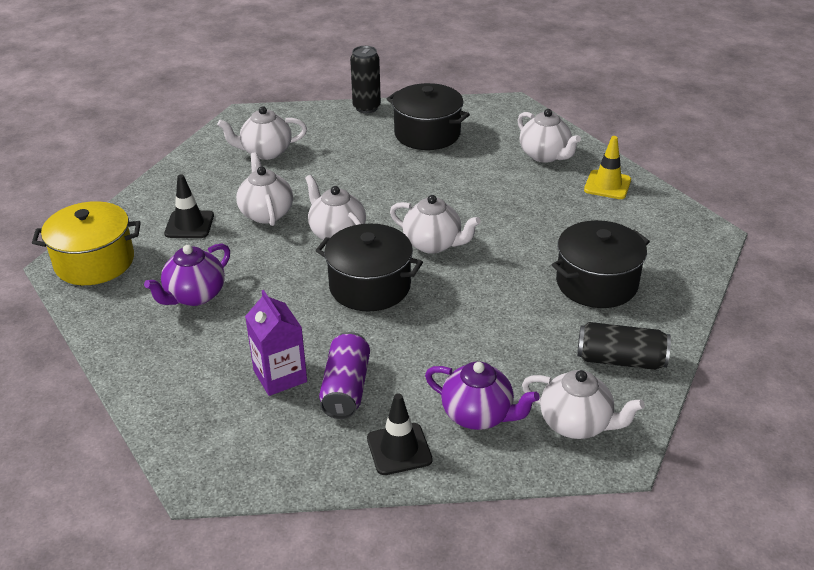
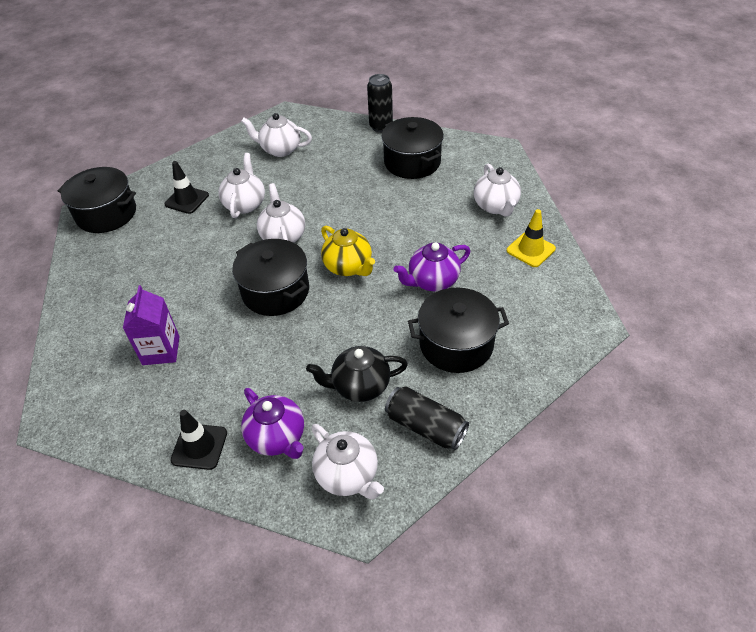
camera: 25 degrees right, 10 degrees up
yellow pot [32,201,141,285] -> black pot [58,167,136,233]
purple teapot [144,244,230,306] -> purple teapot moved to [394,242,470,291]
purple can [319,332,370,419] -> none
white teapot [390,195,481,254] -> yellow teapot [321,225,375,276]
none -> black teapot [306,346,408,402]

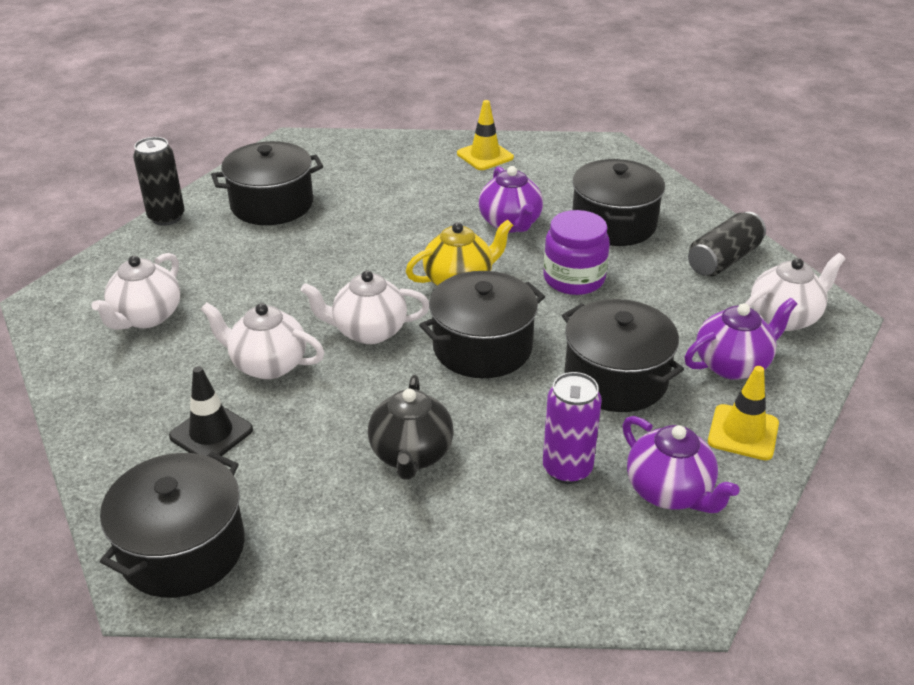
camera: 80 degrees left, 10 degrees down
purple carton [123,285,180,365] -> purple can [543,372,602,484]
black traffic cone [170,410,227,470] -> yellow traffic cone [708,366,779,460]
black teapot [306,346,408,402] -> black teapot moved to [368,375,454,480]
white teapot [474,163,521,217] -> none
none -> purple jar [543,210,610,295]
none -> black pot [562,299,684,412]
none -> purple teapot [622,416,740,513]

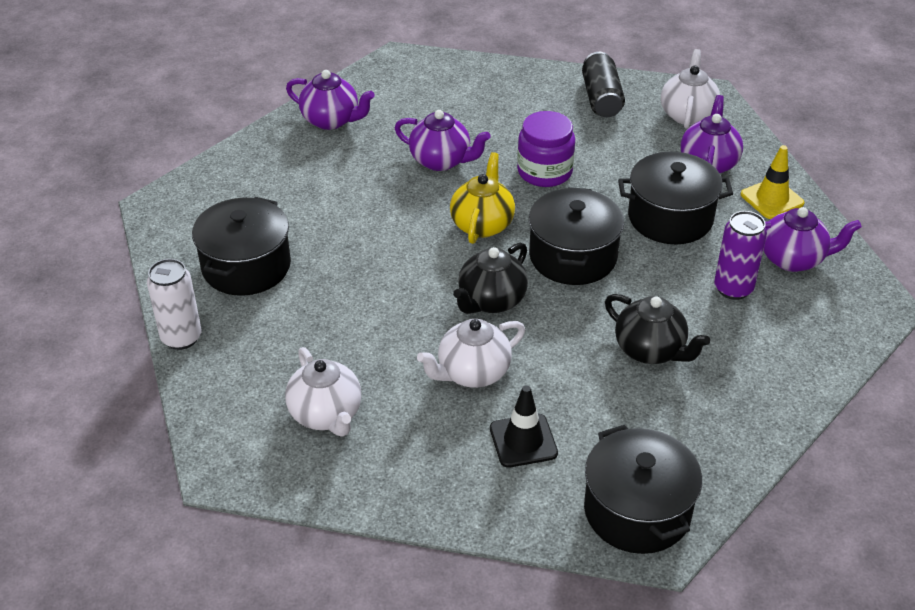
camera: 50 degrees left, 5 degrees up
black can [133,137,185,226] -> white can [147,259,202,350]
white teapot [301,270,429,344] -> black teapot [453,242,528,314]
yellow traffic cone [457,100,514,170] -> purple teapot [286,70,375,130]
black pot [572,159,665,246] -> none

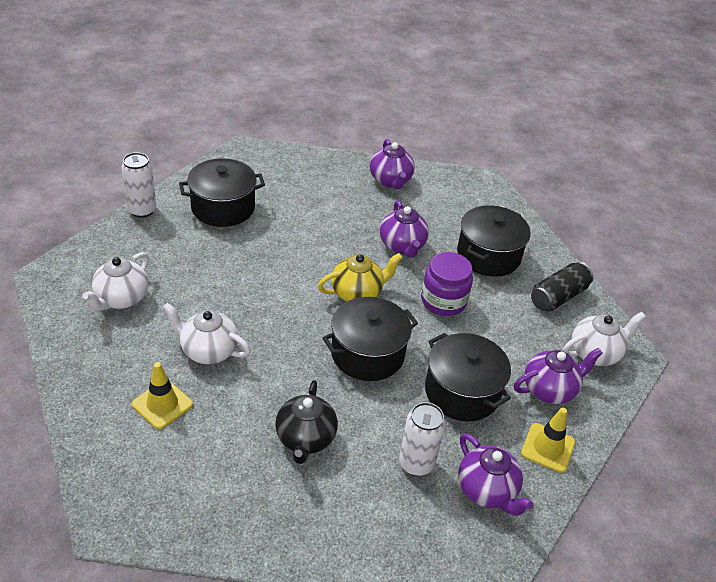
camera: 50 degrees right, 0 degrees up
black teapot [453,242,528,314] -> none
black traffic cone [490,385,558,468] -> yellow traffic cone [132,362,193,429]
black pot [584,425,702,554] -> black pot moved to [457,205,531,277]
purple can [714,211,767,300] -> white can [399,402,445,476]

